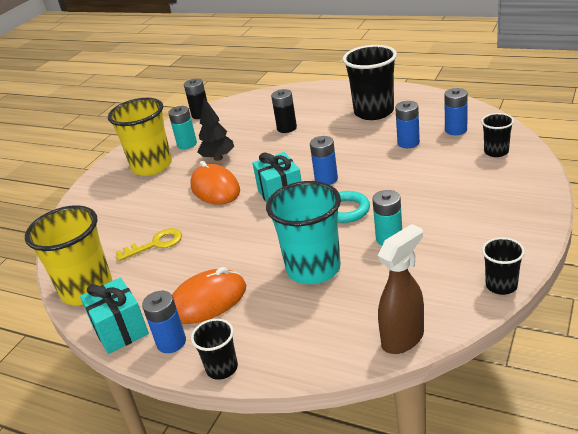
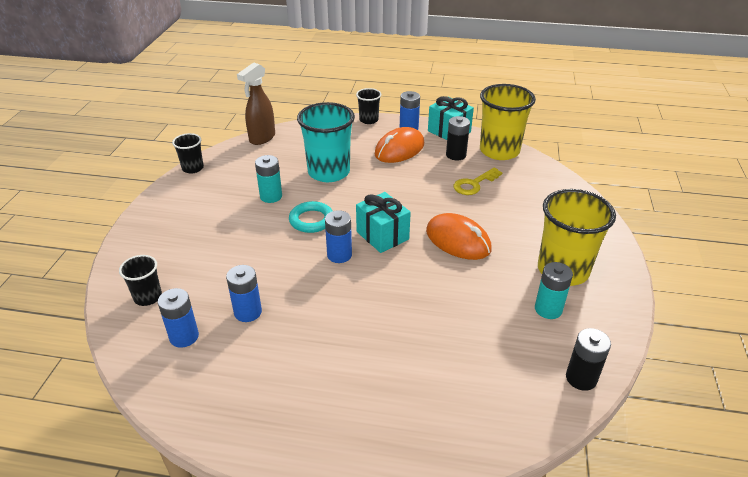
camera: 160 degrees right, 5 degrees up
black tree [197,98,234,161] -> none
black battery [271,89,297,133] -> black battery moved to [446,116,470,160]
black cup [343,45,397,120] -> none

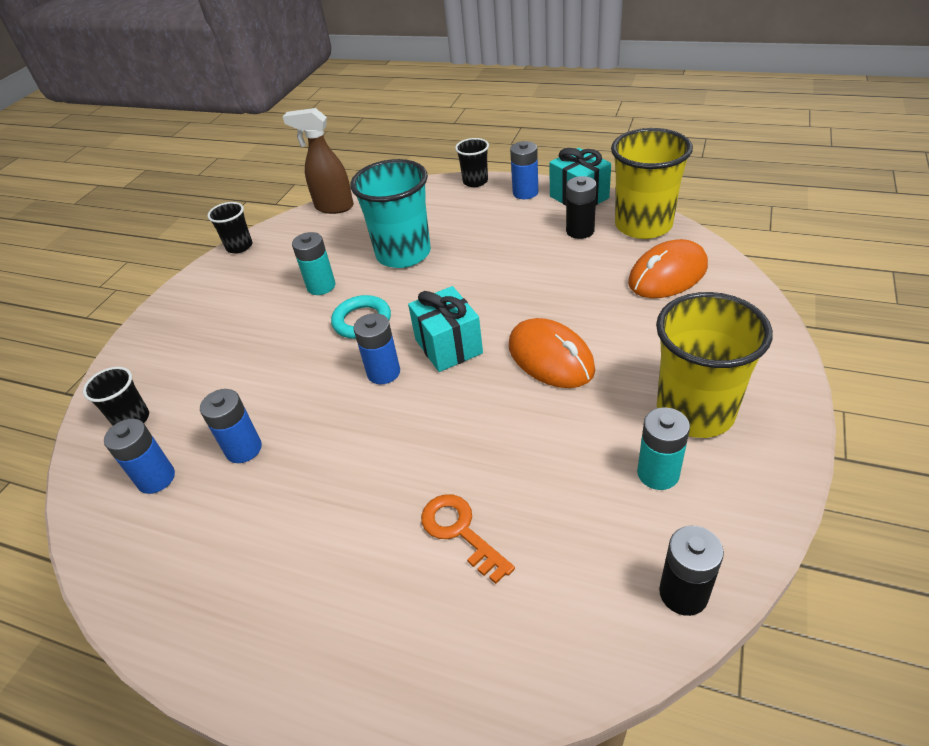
camera: 15 degrees right, 5 degrees up
brown spray bottle [237,62,275,145] -> brown spray bottle turned 60 degrees clockwise [283,108,354,214]
orange mouse [374,127,424,163] -> orange mouse moved to [628,239,708,298]
yellow key [453,167,503,195] -> none
none -> orange key [421,494,515,584]

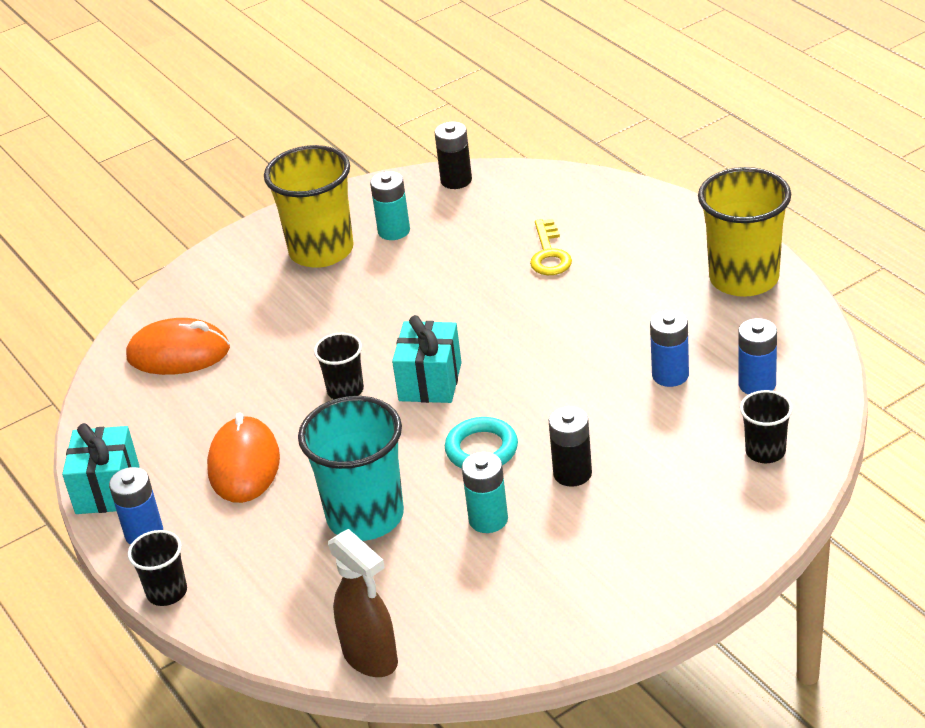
camera: 145 degrees left, 5 degrees down
black cup [207,202,252,253] -> black cup moved to [314,333,364,399]
blue battery [354,313,400,384] -> none
orange key [421,494,515,584] -> yellow key [530,219,572,275]
orange mouse [509,318,595,388] -> orange mouse moved to [207,413,280,503]
black battery [566,176,596,239] -> black battery moved to [549,406,592,487]
yellow cup [611,128,693,239] -> yellow cup moved to [698,167,791,297]

